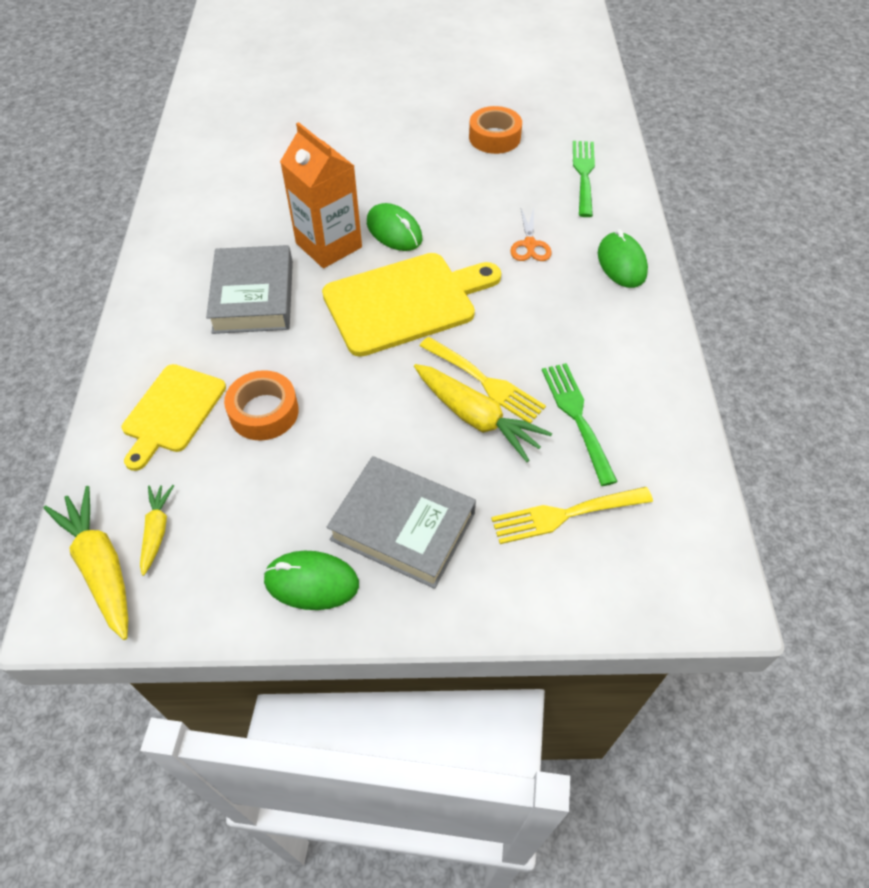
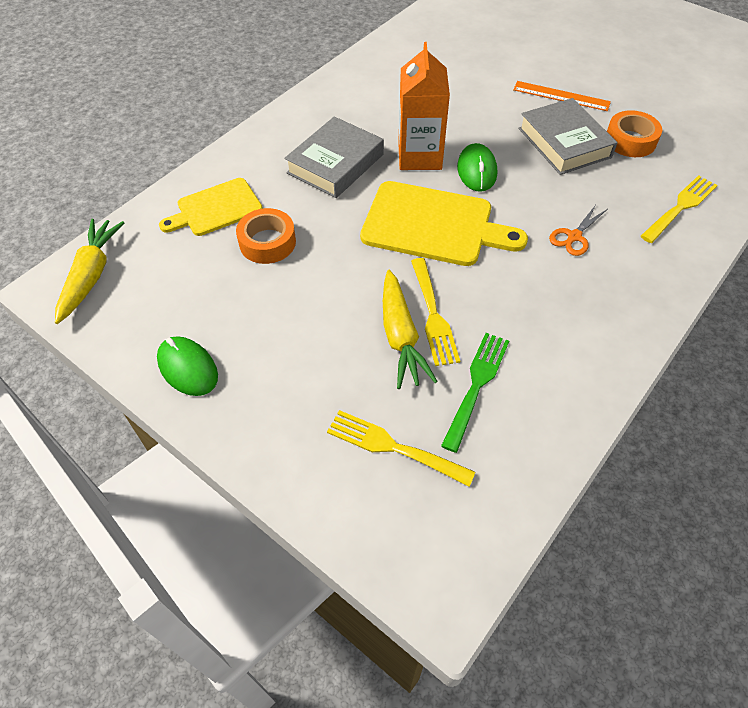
camera: 40 degrees right, 0 degrees up
yellow carrot [140,485,174,576] -> none
grey book [327,456,476,589] -> grey book moved to [519,98,618,175]
green fork [573,141,595,217] -> yellow fork [641,175,717,243]
green mouse [598,229,648,288] -> none
none -> orange ruler [513,81,611,111]

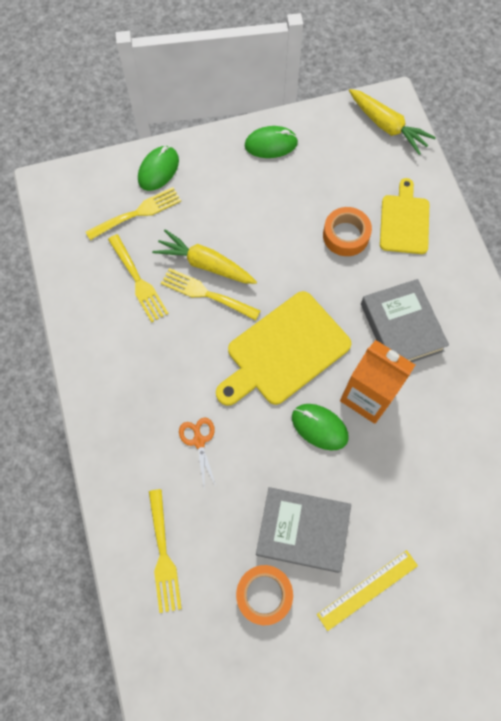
camera: 125 degrees right, 15 degrees up
green fork [441,333,509,453] -> yellow fork [108,234,169,322]
orange ruler [513,81,611,111] -> yellow ruler [317,550,418,631]
none -> green mouse [138,146,179,191]

